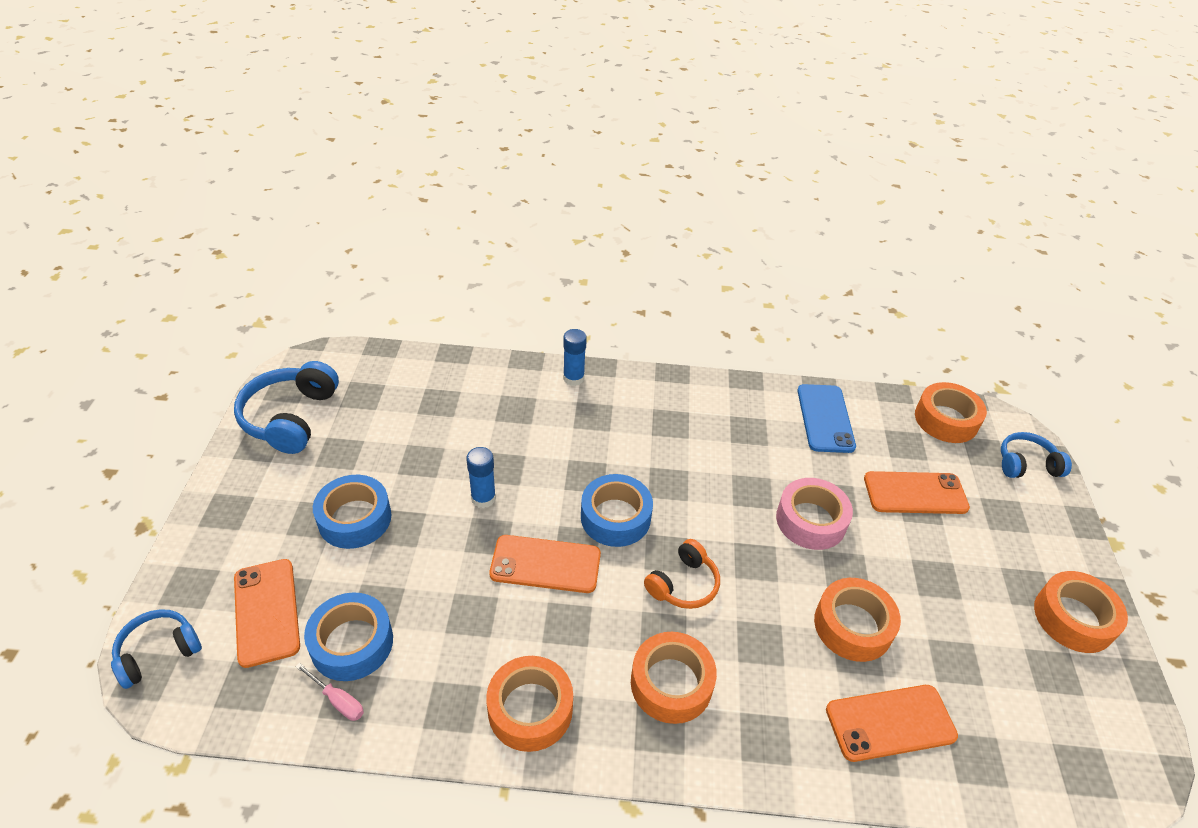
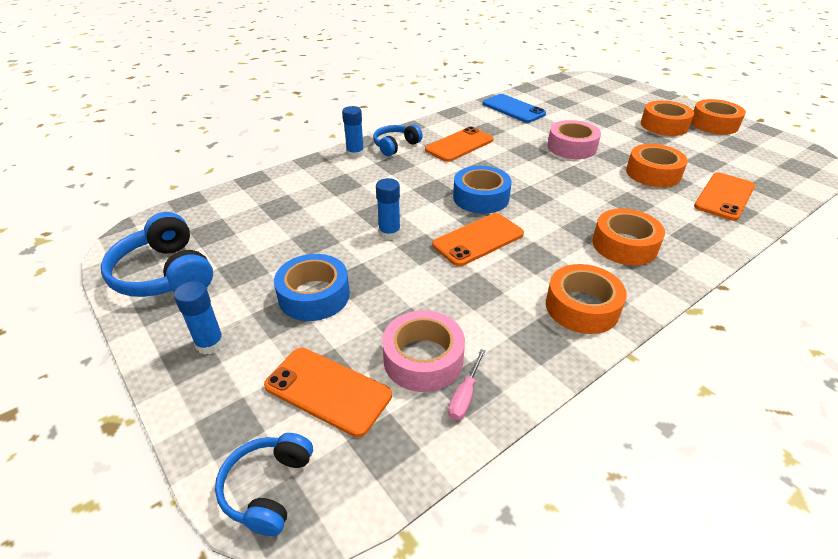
camera: 40 degrees left, 5 degrees down
pink screwdriver [295,663,364,721] -> pink screwdriver turned 120 degrees clockwise [448,349,486,420]
blue tape [304,592,393,681] -> pink tape [382,310,465,392]
orange headphones [644,539,720,609] -> none
orange phone [864,471,970,514] -> orange phone moved to [425,127,494,162]
orange tape [915,382,987,443] -> orange tape moved to [641,100,694,136]
blue headphones [1001,432,1072,478] -> blue headphones moved to [373,125,423,156]
none -> blue glue stick [174,281,225,355]

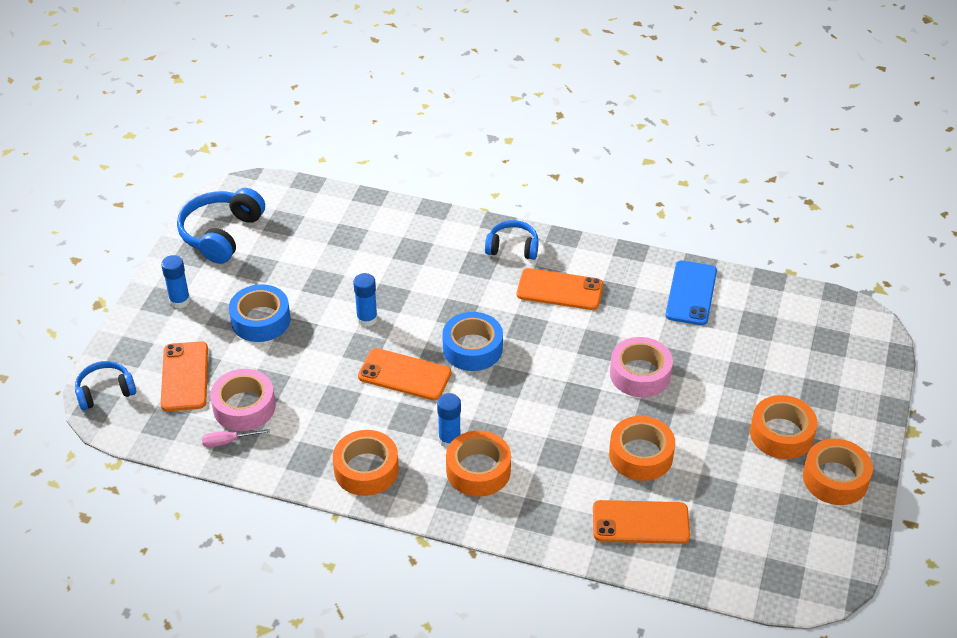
camera: 55 degrees right, 5 degrees up
blue glue stick [342,106,364,158] -> blue glue stick moved to [437,393,461,448]

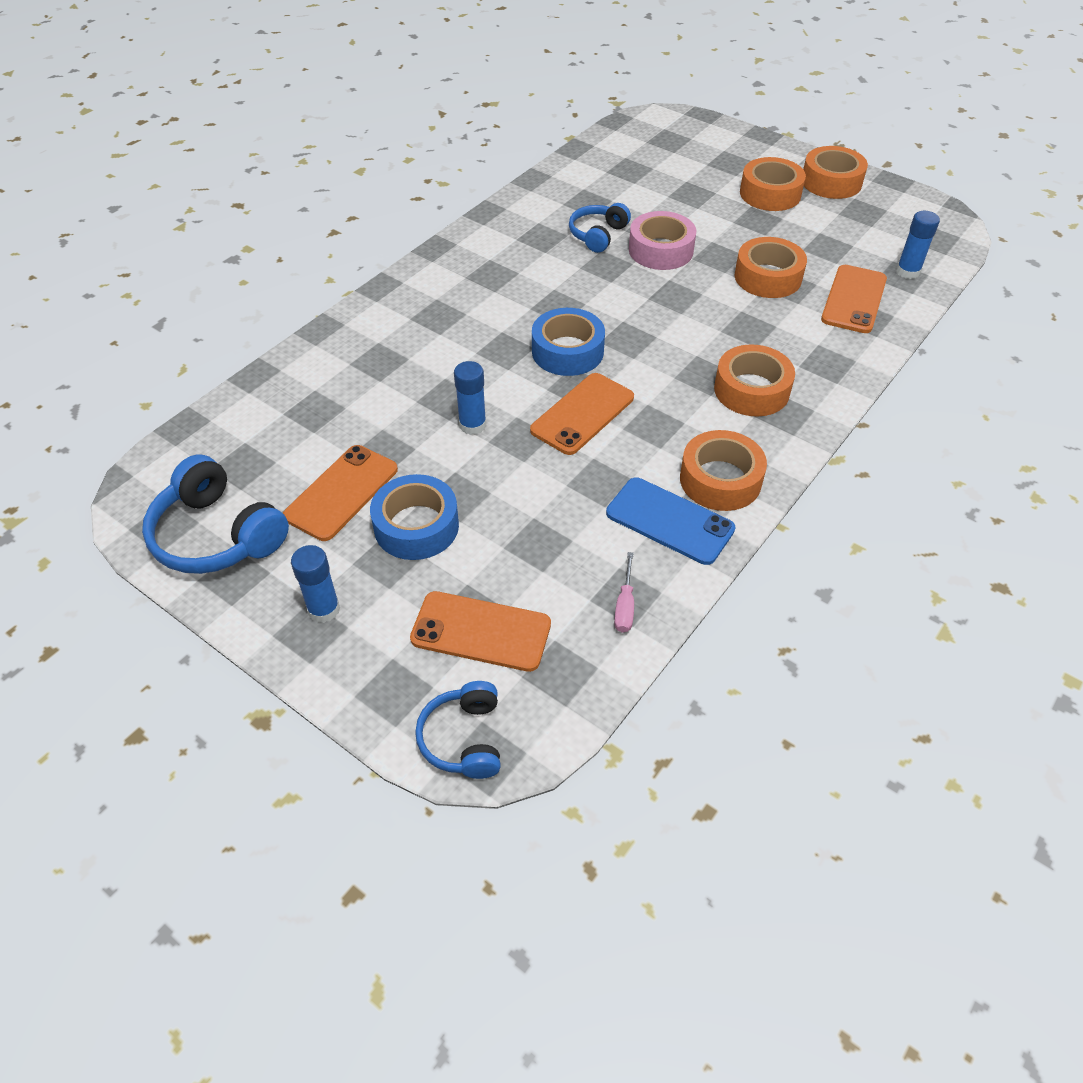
camera: 70 degrees left, 5 degrees up
pink tape [210,369,276,431] -> none
blue glue stick [437,393,461,448] -> blue glue stick moved to [896,211,940,279]
blue headphones [485,220,538,260] -> blue headphones moved to [569,203,631,253]
orange phone [517,268,603,310] -> orange phone moved to [283,445,398,541]
blue phone [665,261,717,325] -> blue phone moved to [606,478,736,565]

